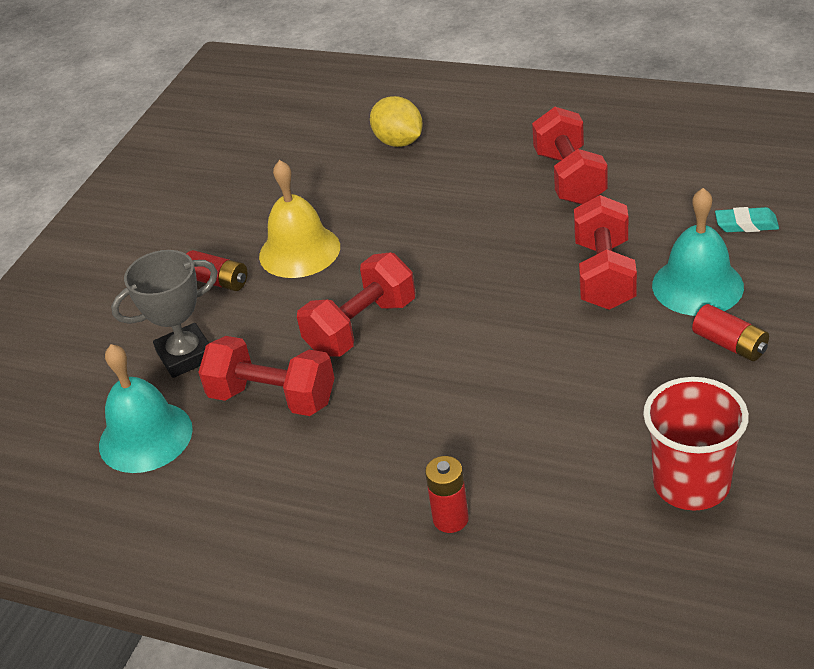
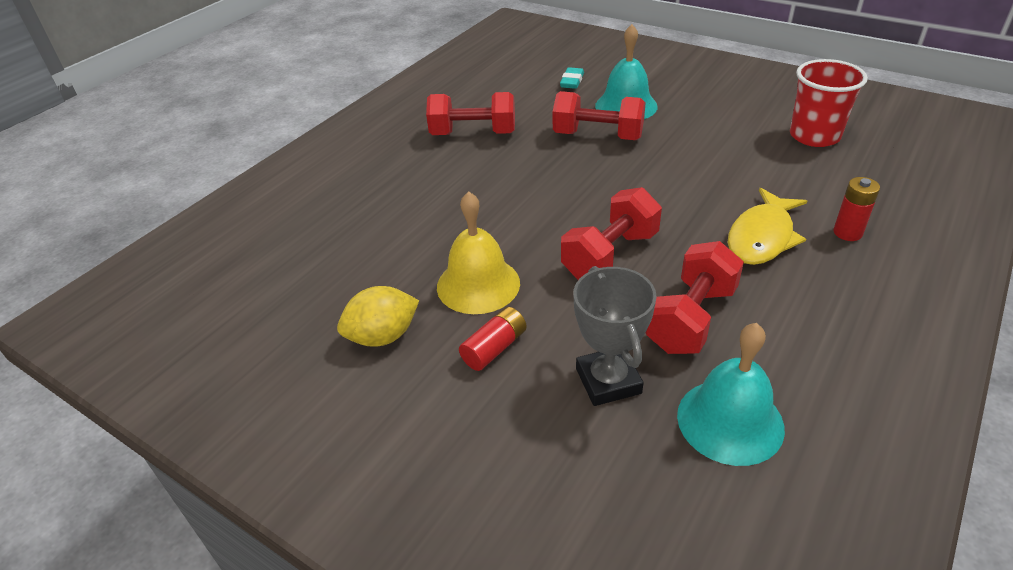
camera: 80 degrees left, 0 degrees up
red dumbbell [297,252,415,357] -> red dumbbell turned 75 degrees clockwise [561,187,662,280]
yellow lemon [370,96,423,147] -> yellow lemon moved to [337,286,419,347]
red battery [692,304,769,361] -> none
none -> yellow fish [728,188,807,265]

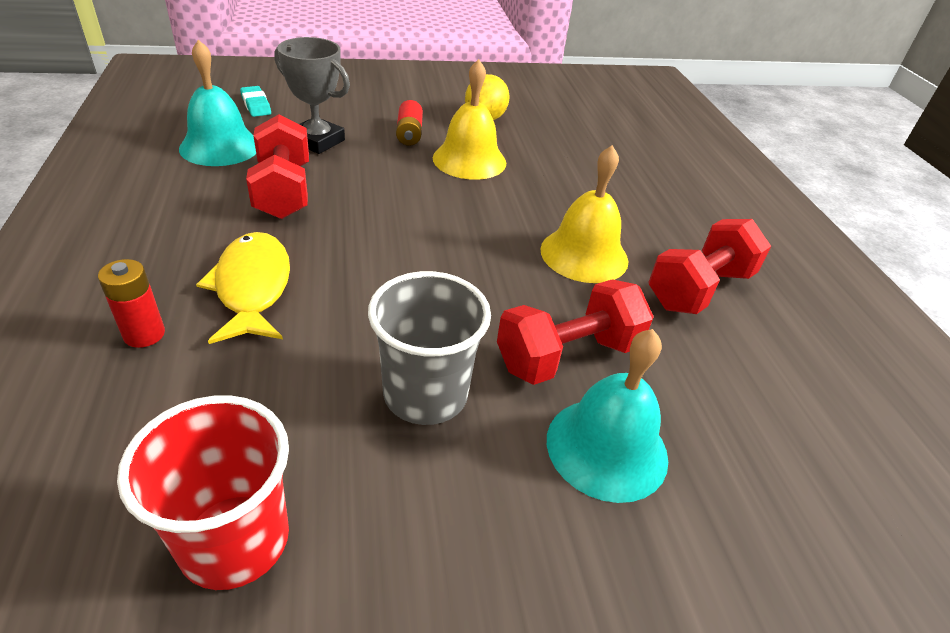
camera: 130 degrees right, 0 degrees up
turquoise eraser [560,67,584,89] -> turquoise eraser moved to [240,86,271,117]
red dumbbell [561,187,662,280] -> none
none -> grey cup [368,271,491,425]
none -> yellow bell [540,145,628,283]

